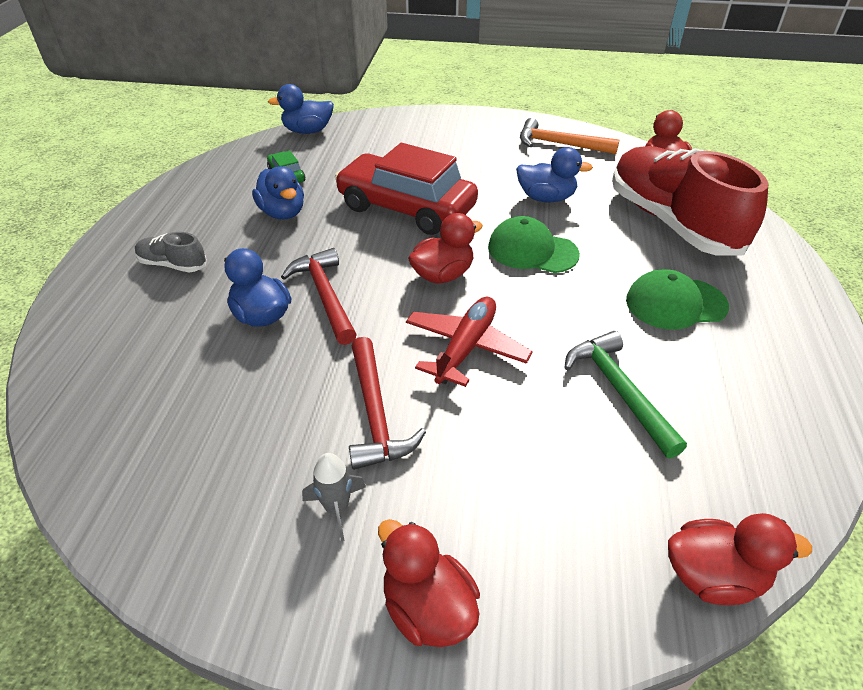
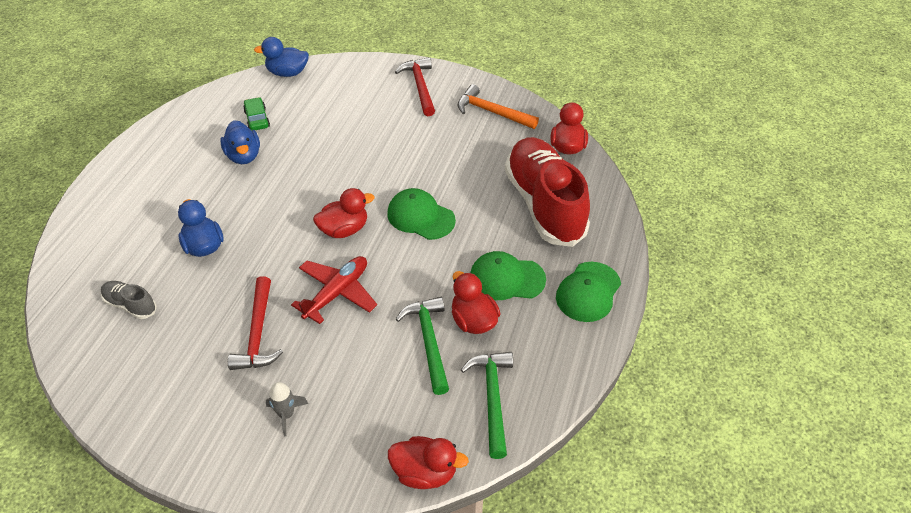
camera: 10 degrees right, 5 degrees up
grey shoe [135,232,207,273] -> grey shoe moved to [101,281,157,319]
red hammer [281,248,357,345] -> red hammer moved to [395,57,435,116]
grey rocket [302,453,366,541] -> grey rocket moved to [266,382,308,436]
red car [335,143,478,235] -> none
red duck [378,519,480,647] -> red duck moved to [452,271,500,334]
blue duck [516,147,593,202] -> none
none -> green hammer [461,352,513,459]
none -> green cap [556,262,621,322]

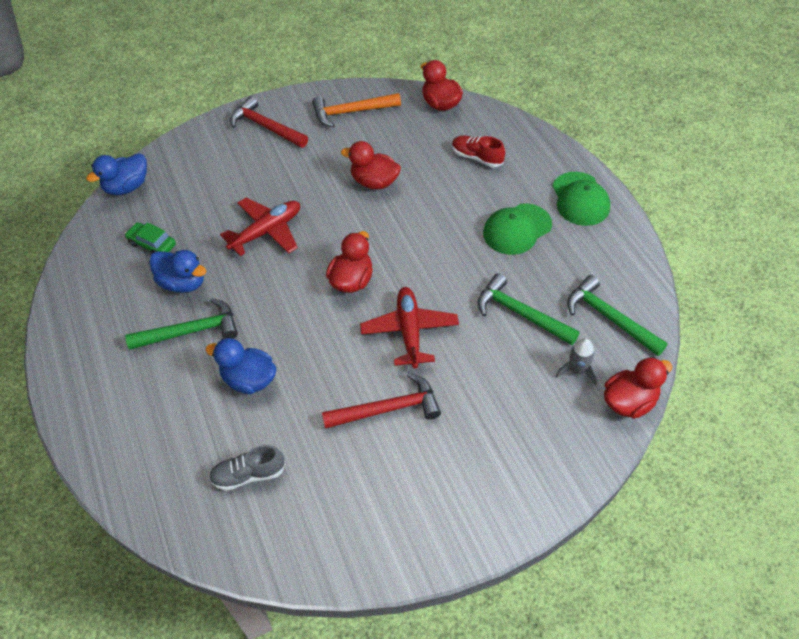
camera: 40 degrees left, 5 degrees up
red hammer [228,276,283,370] -> red hammer turned 60 degrees counterclockwise [322,373,441,429]
grey rocket [266,382,308,436] -> grey rocket moved to [556,338,597,385]
green cap [387,188,456,240] -> none
red duck [452,271,500,334] -> red duck moved to [341,141,401,189]
red shoe [505,137,590,247] -> red shoe [452,135,505,168], size x0.42
none -> green hammer [125,298,238,350]
none -> red plane [220,197,300,256]

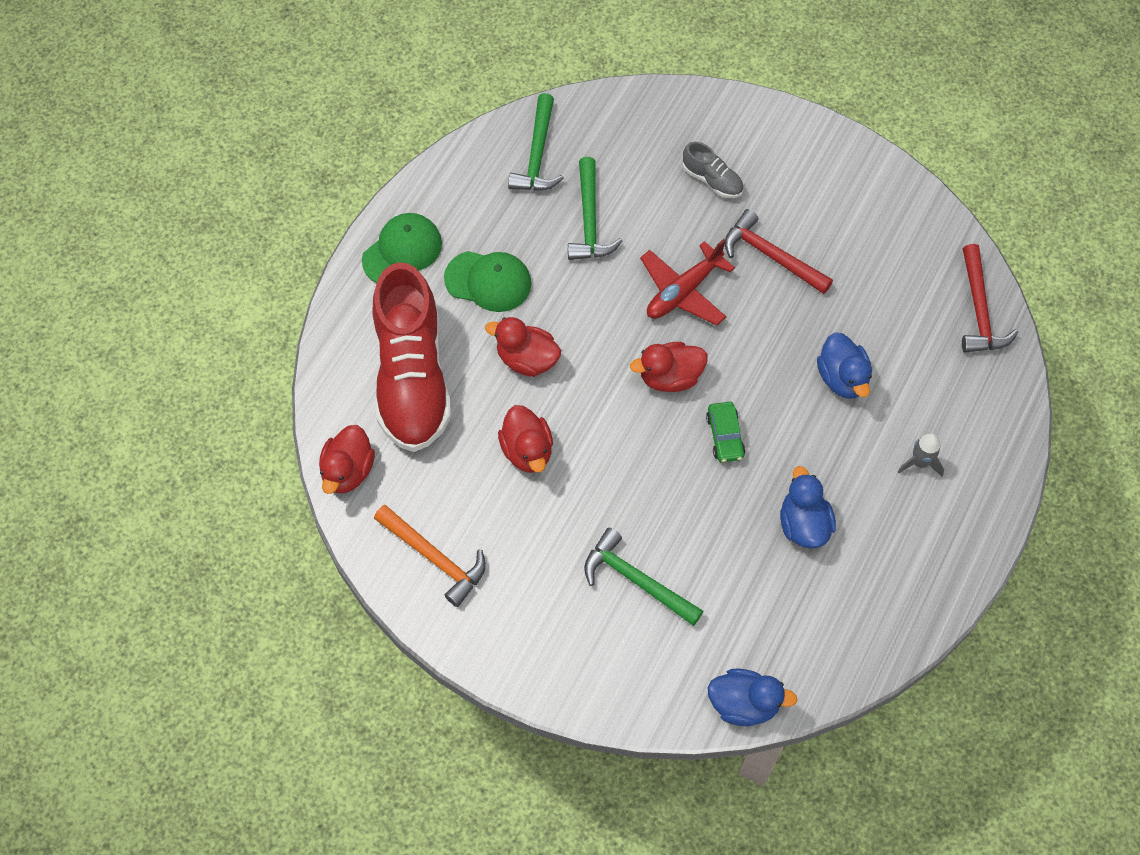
camera: 130 degrees left, 10 degrees up
green car [125,222,176,253] -> green car moved to [706,402,745,463]
green hammer [125,298,238,350] -> green hammer moved to [584,528,703,626]
grey shoe [209,445,285,491] -> grey shoe moved to [682,142,744,198]
red plane [220,197,300,256] -> none
red hammer [230,96,308,148] -> red hammer moved to [962,244,1018,352]
red shoe [452,135,505,168] -> red shoe [372,262,451,452], size x2.38
grey rocket [556,338,597,385] -> grey rocket moved to [898,433,944,477]
red duck [604,357,673,419] -> red duck moved to [485,317,561,377]

